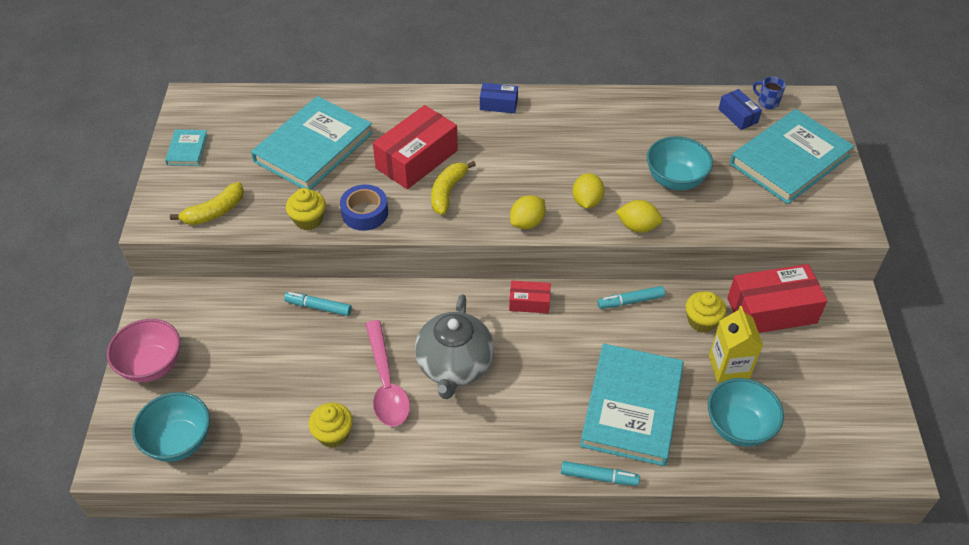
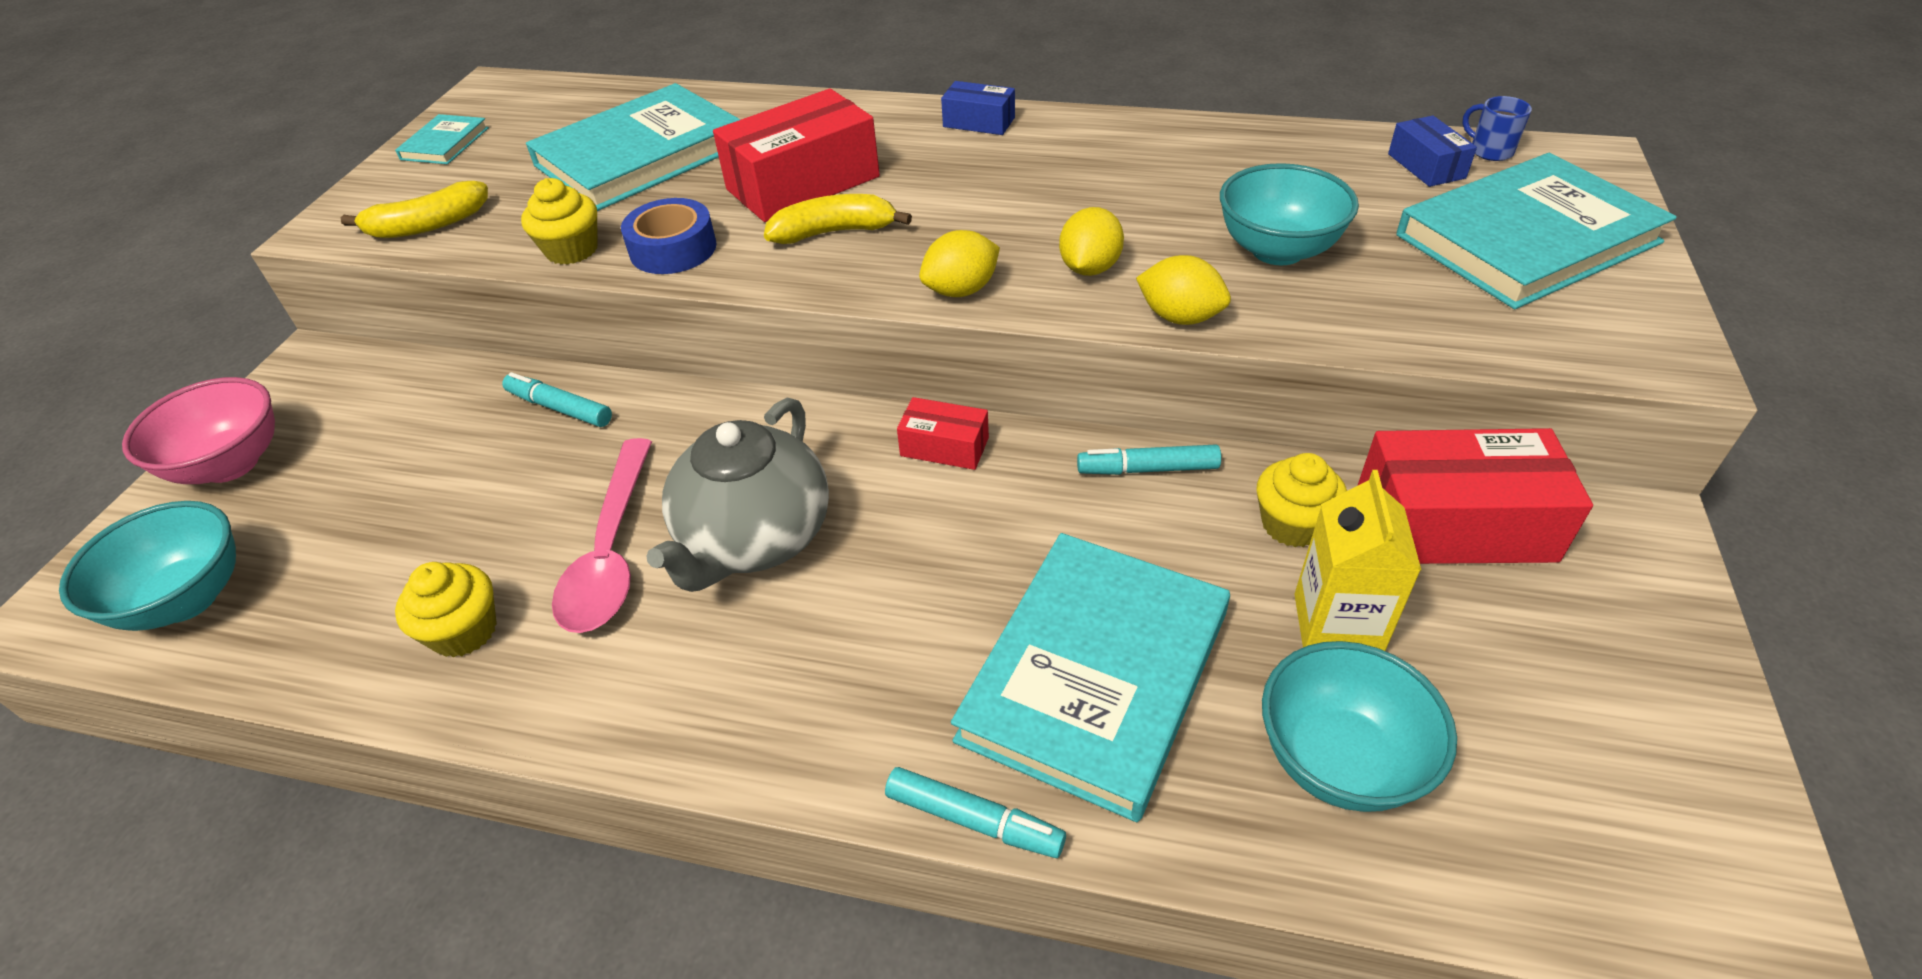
camera: 15 degrees right, 5 degrees down
yellow banana [431,161,476,215] -> yellow banana turned 45 degrees clockwise [764,194,912,244]

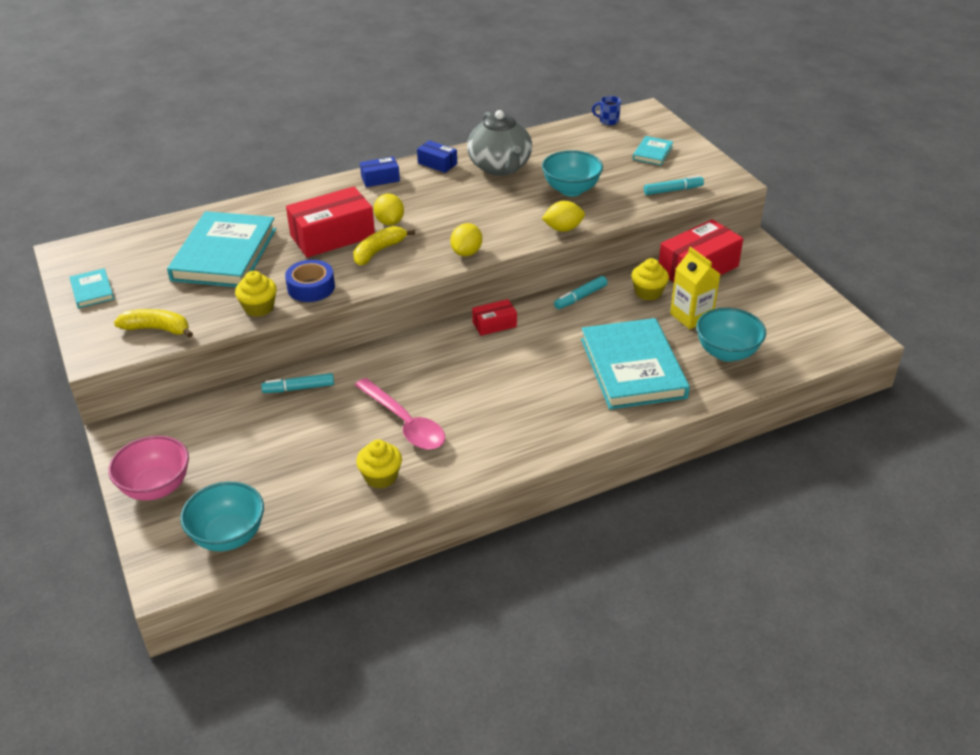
camera: 40 degrees left, 5 degrees down
yellow banana [341,181,488,238] -> yellow banana turned 105 degrees counterclockwise [114,309,193,338]
grey teapot [646,398,829,592] -> grey teapot moved to [467,110,532,176]
red box [713,89,880,222] -> red box turned 45 degrees clockwise [286,186,375,258]
turquoise marker [885,767,1066,858] -> turquoise marker moved to [644,175,704,195]
yellow lemon [1059,207,1124,276] -> yellow lemon moved to [374,193,404,225]
blue box [1388,115,1477,187] -> blue box moved to [417,140,457,173]
turquoise book [1396,153,1677,309] -> turquoise book [633,136,673,165], size x0.45

